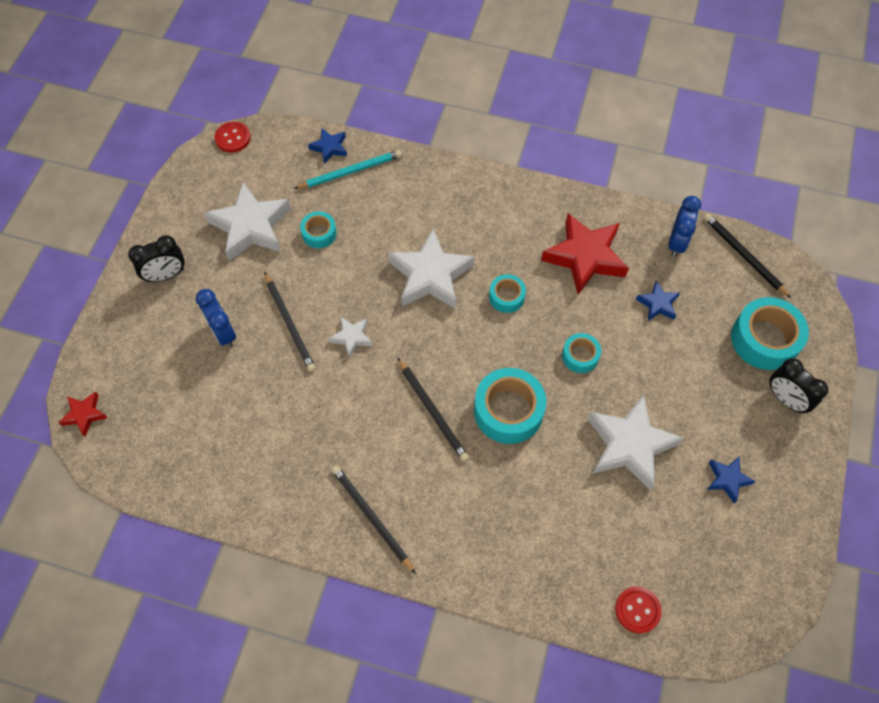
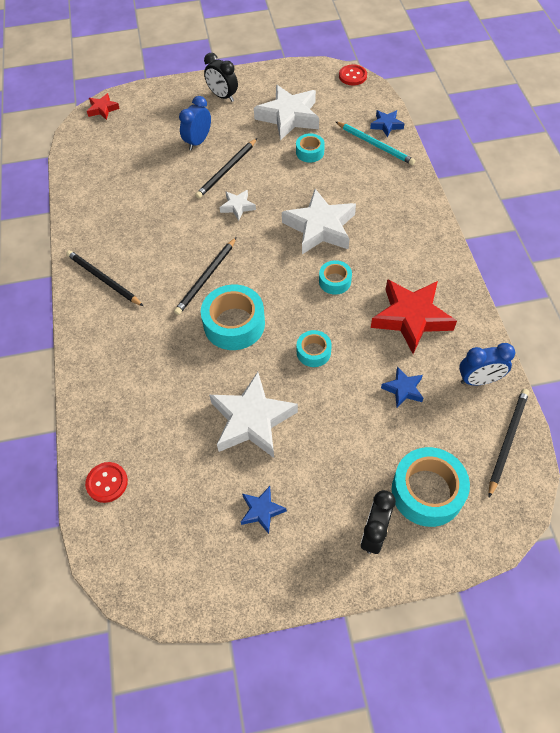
camera: 65 degrees right, 5 degrees down
black pencil [332,466,416,574] -> black pencil turned 75 degrees counterclockwise [66,250,143,306]

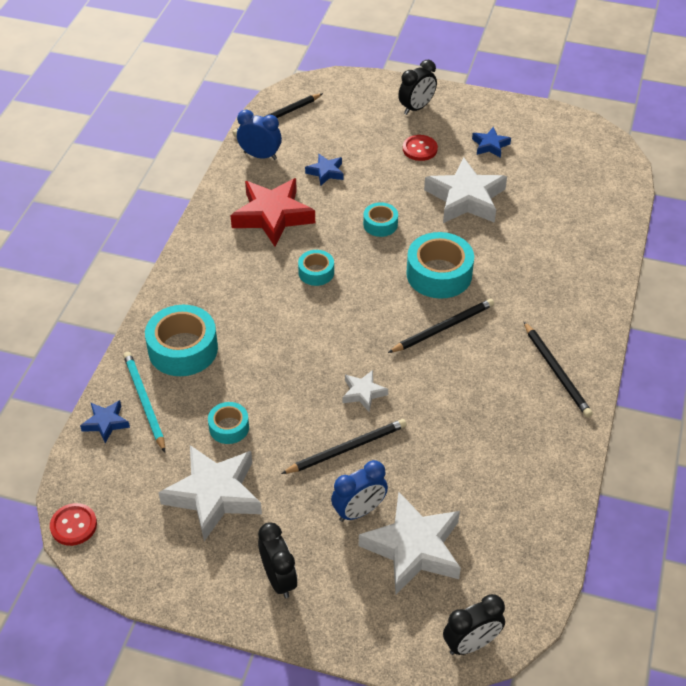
camera: 155 degrees left, 10 degrees down
red button [85,462,128,503] -> red button moved to [403,135,438,161]
red star [87,93,120,120] -> black clock [443,594,505,655]
white star [282,189,356,254] -> white star moved to [359,492,461,594]
turquoise tape [392,447,470,527] -> turquoise tape moved to [145,305,218,376]

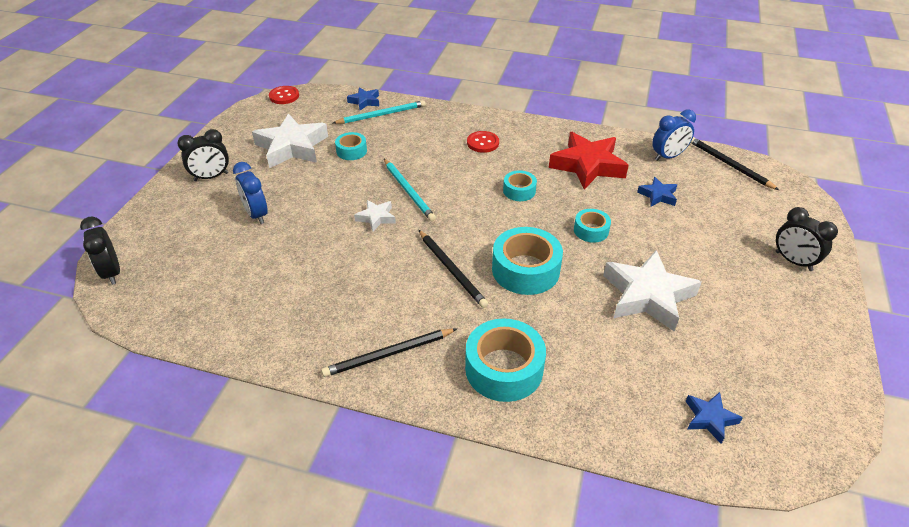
camera: 90 degrees right, 5 degrees down
turquoise tape [145,305,218,376] -> turquoise tape moved to [465,318,546,402]
blue clock [237,110,282,160] -> blue clock turned 45 degrees clockwise [652,110,696,161]
black pencil [281,419,407,474] -> none
white star [359,492,461,594] -> none
red button [403,135,438,161] -> red button moved to [467,131,499,153]
blue star [472,127,511,158] -> blue star moved to [686,392,743,444]
none -> turquoise pencil [384,159,436,221]

